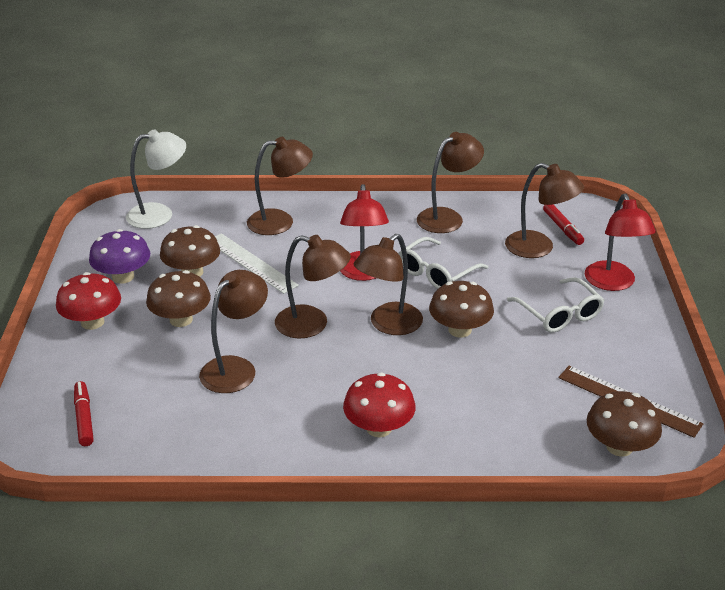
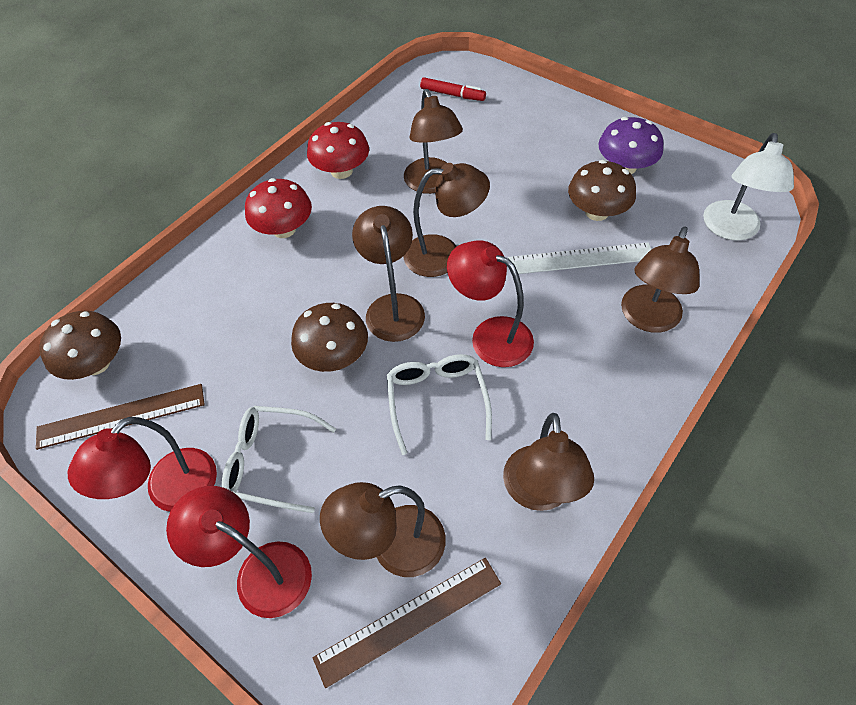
camera: 130 degrees right, 20 degrees up
red mushroom [56,272,121,330] -> red mushroom moved to [307,122,369,179]
brown mushroom [146,270,211,327] -> none
brown lamp [275,235,351,338] -> brown lamp turned 150 degrees counterclockwise [403,163,490,277]
red marker [543,205,584,245] -> brown ruler [313,558,501,688]
none -> red lamp [68,417,217,512]

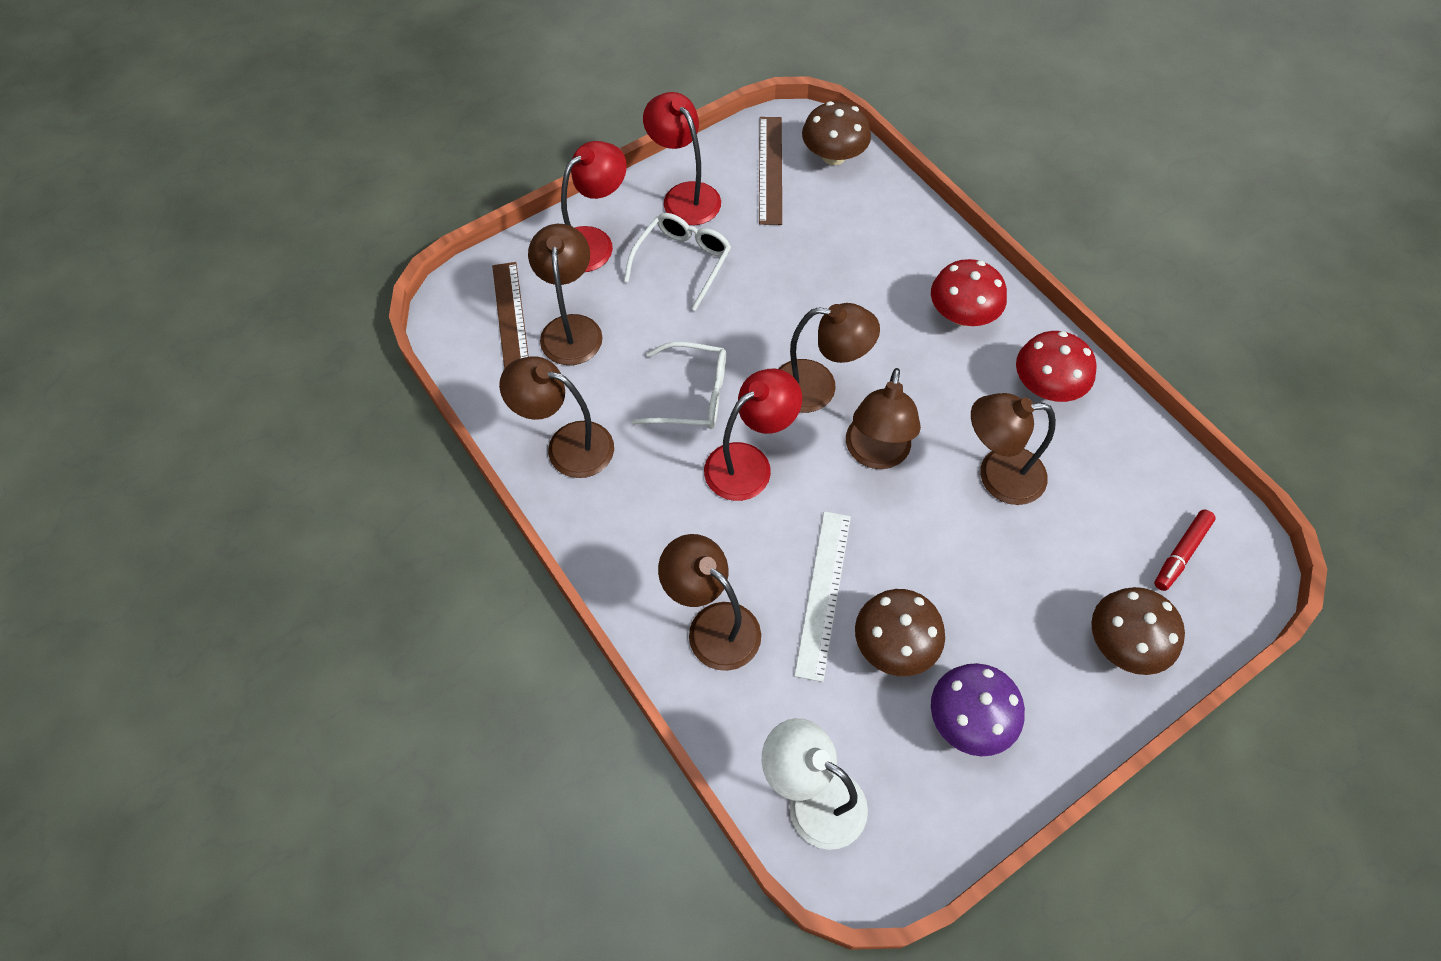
camera: 105 degrees right, 5 degrees up
brown mushroom [291,303,368,372] -> brown mushroom moved to [1091,587,1185,675]

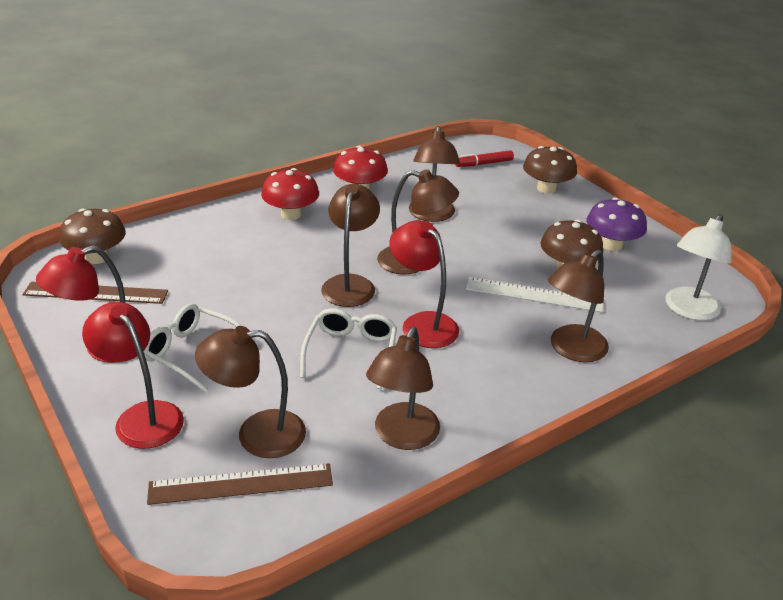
camera: 90 degrees left, 25 degrees down
red marker [1154,510,1216,591] -> red marker turned 120 degrees clockwise [455,150,514,167]

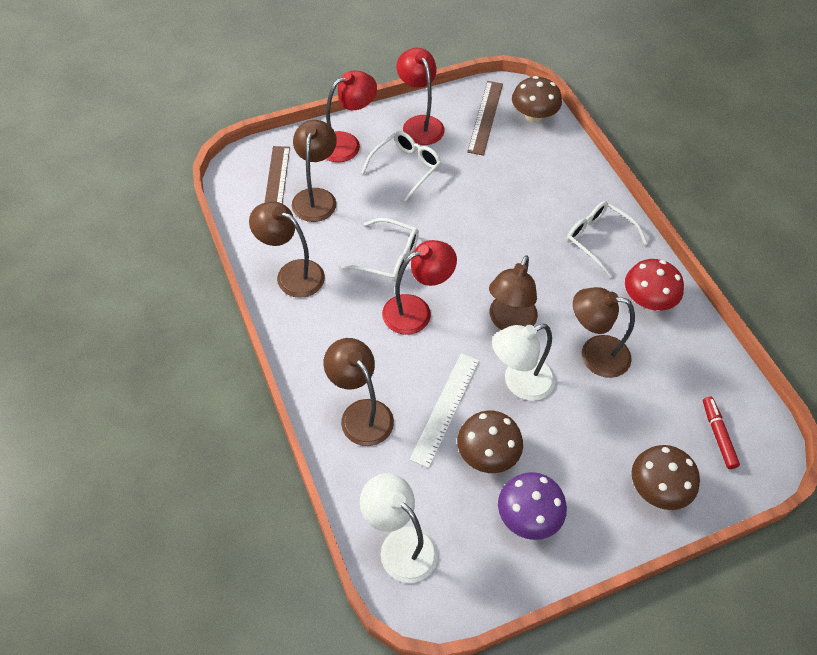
camera: 100 degrees right, 20 degrees up
red mushroom [261,168,319,220] -> white glasses [566,201,648,278]
brown lamp [321,184,380,307] -> none
none -> white lamp [492,324,556,401]

